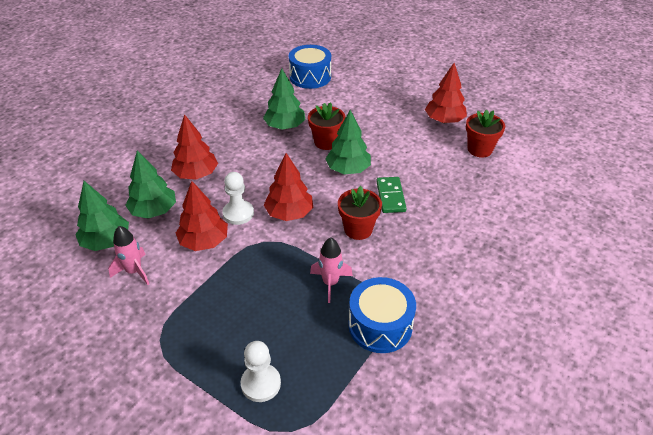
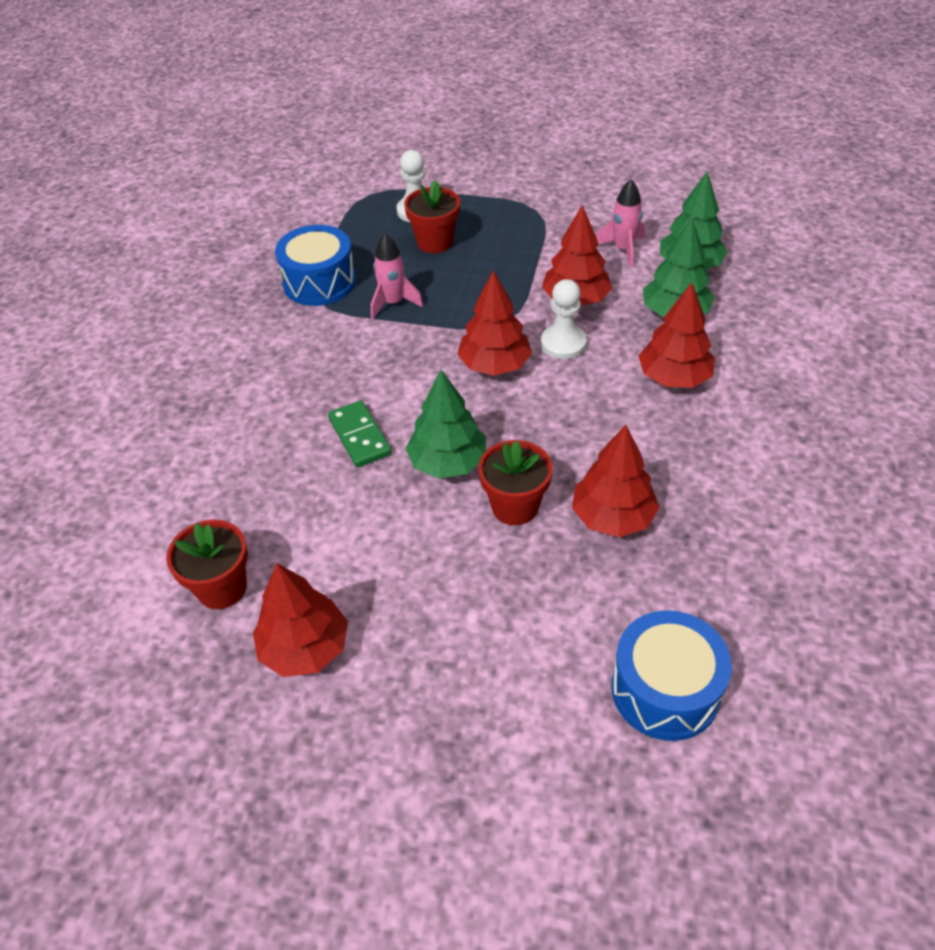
camera: 160 degrees right, 5 degrees up
green tree [263,68,306,130] -> red tree [572,425,660,537]
red flower pot [338,185,382,240] -> red flower pot moved to [404,180,460,253]

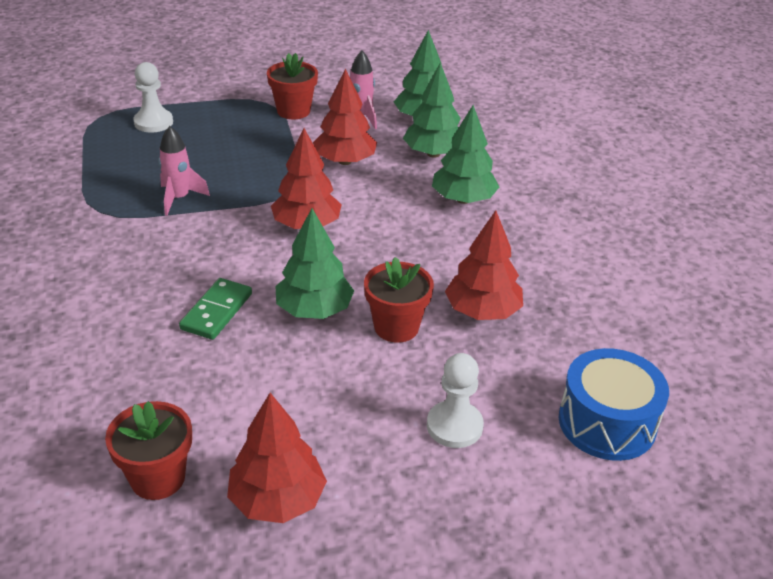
camera: 30 degrees left, 10 degrees down
blue drum [275,225,356,306] -> none
green domino [328,400,392,467] -> green domino turned 75 degrees clockwise [179,278,252,340]
red flower pot [404,180,460,253] -> red flower pot moved to [267,53,318,119]
white pawn [541,279,586,359] -> white pawn moved to [427,353,484,448]
red tree [638,283,715,388] -> green tree [432,105,499,204]

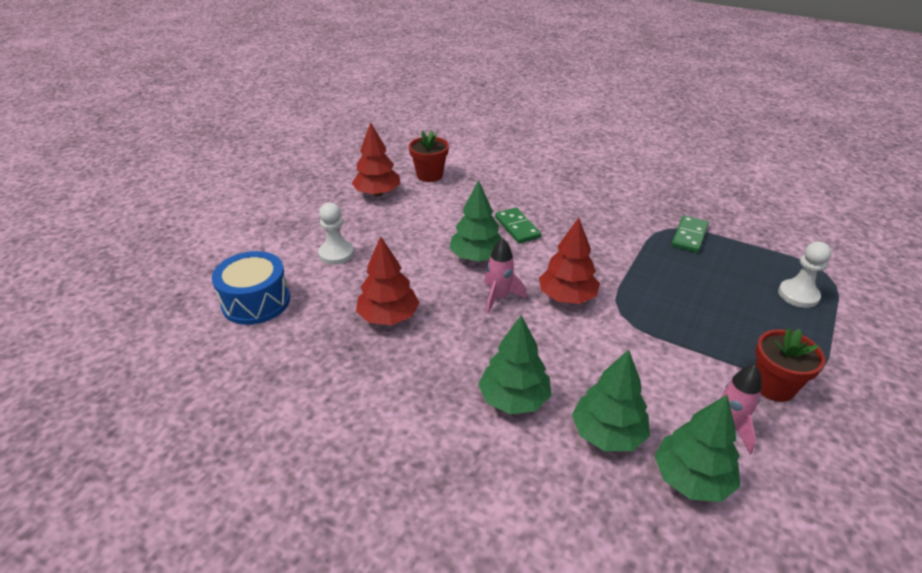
camera: 135 degrees right, 0 degrees up
pink rocket [158,126,210,216] -> pink rocket moved to [484,238,526,314]
red tree [313,68,377,165] -> none
red flower pot [364,257,434,343] -> none
none -> green domino [671,216,709,253]

